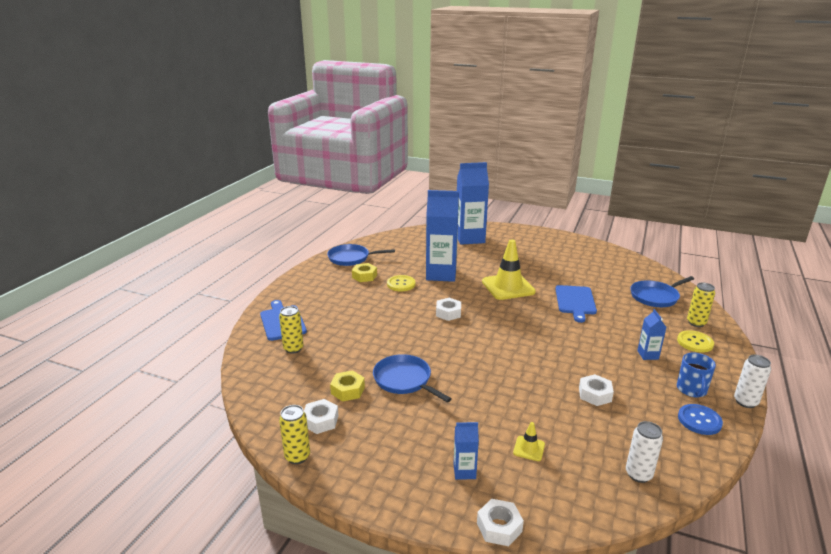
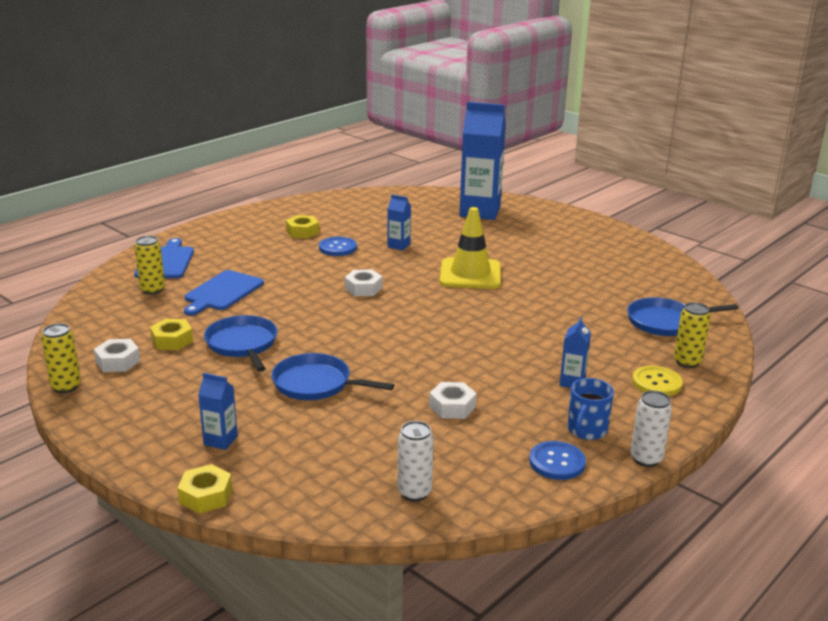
camera: 20 degrees right, 0 degrees up
blue pan [327,244,395,266] -> blue pan moved to [271,353,394,400]
yellow button [387,275,415,291] -> blue button [319,237,357,256]
blue carton [426,190,459,282] -> blue carton [387,194,411,251], size x0.44
white nut [477,499,524,546] -> yellow nut [178,464,232,513]
yellow traffic cone [513,422,545,461] -> none
blue cutting board [556,285,597,323] -> blue cutting board moved to [184,270,264,316]

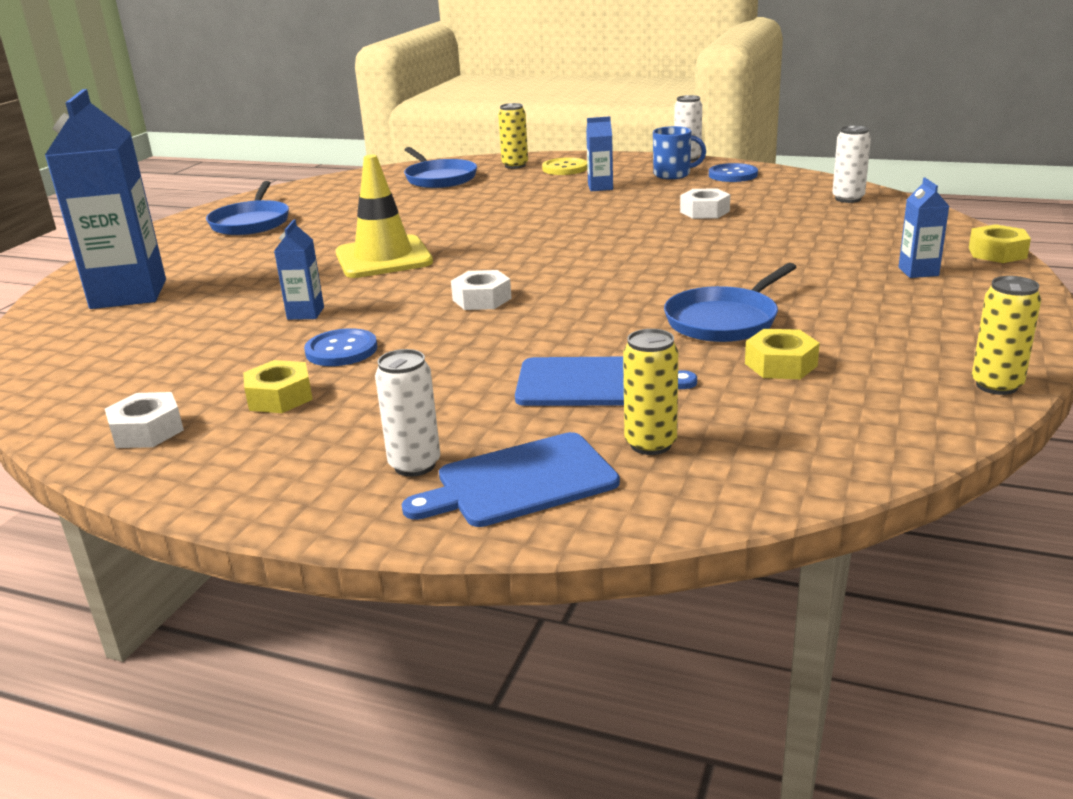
camera: 110 degrees left, 0 degrees up
white nut [94,339,140,372] -> white nut moved to [105,392,184,448]
blue pan [271,353,394,400] -> blue pan moved to [206,181,289,235]
none -> white can [375,349,440,477]

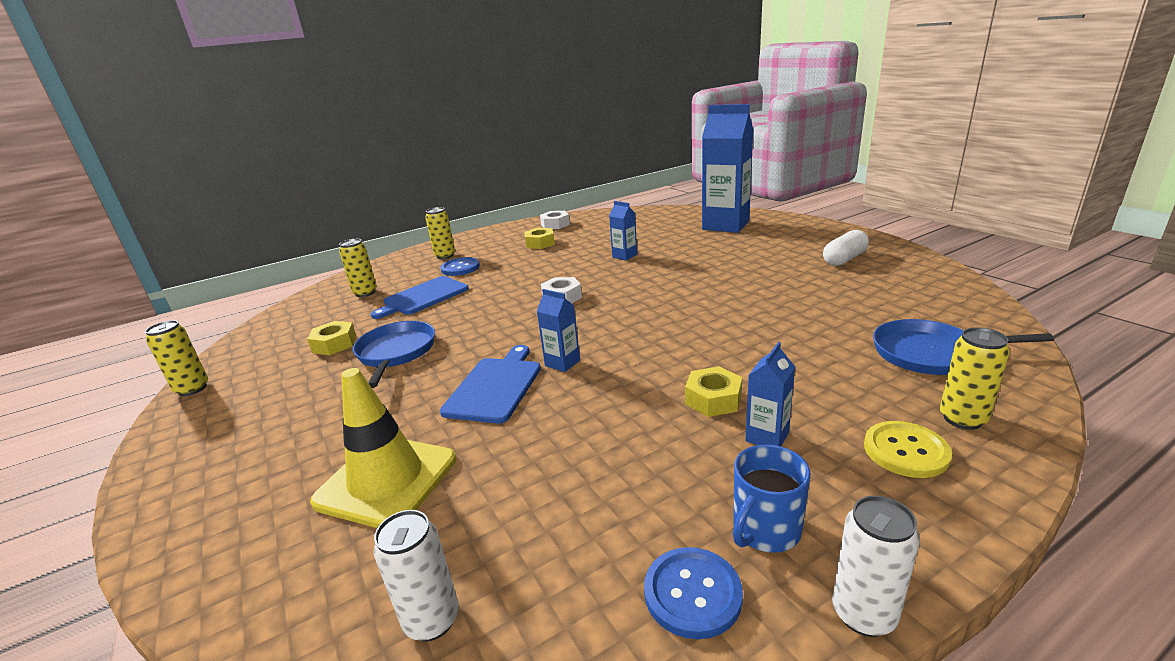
camera: 130 degrees right, 0 degrees up
blue pan [206,181,289,235] -> white capsule [823,230,869,266]
blue button [304,328,377,366] -> blue button moved to [441,257,480,276]
yellow traffic cone [335,155,433,278] -> yellow traffic cone moved to [310,368,456,528]
white can [375,349,440,477] -> yellow can [425,207,455,259]
blue cutting board [402,432,620,527] -> blue cutting board moved to [440,345,541,423]
white nut [680,188,730,219] -> none
blue carton [899,177,949,278] -> blue carton moved to [537,289,580,372]
yellow nut [969,224,1031,263] -> yellow nut moved to [685,367,742,417]

